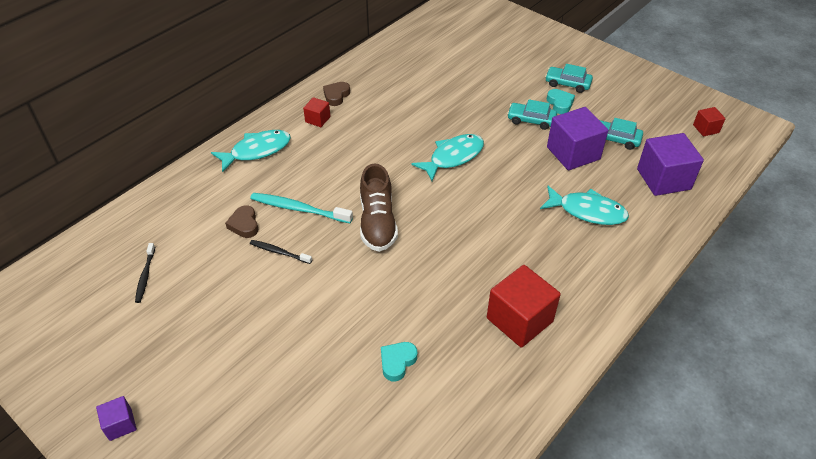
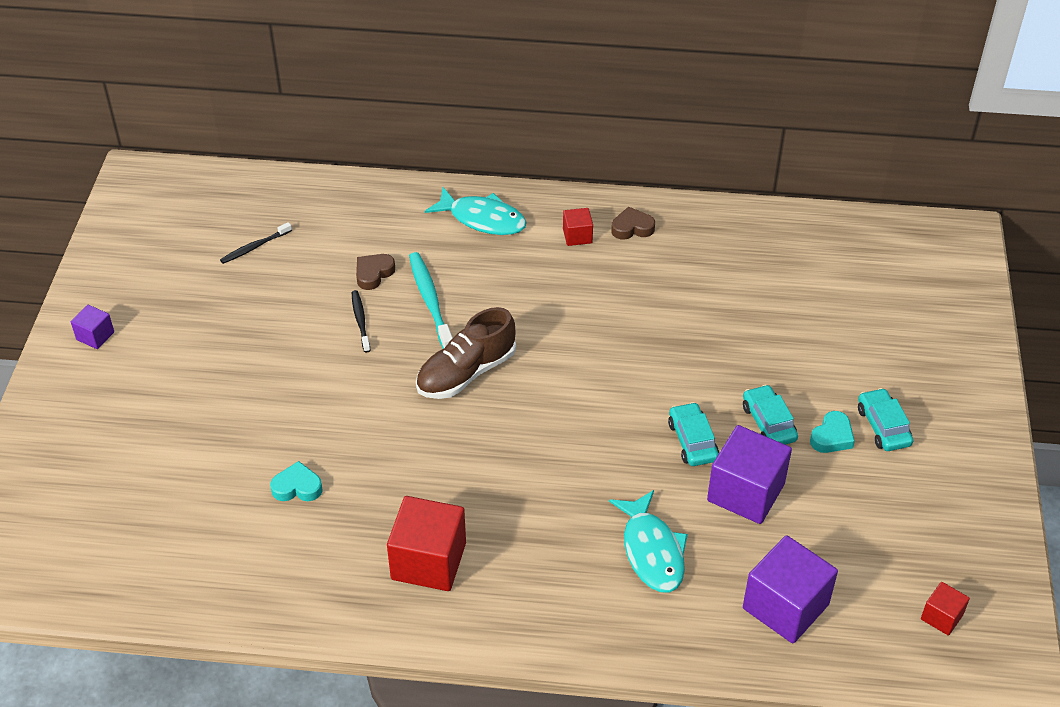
camera: 55 degrees right, 0 degrees up
turquoise fish [411,134,484,181] -> none
turquoise car [600,118,643,150] -> turquoise car moved to [668,402,719,466]

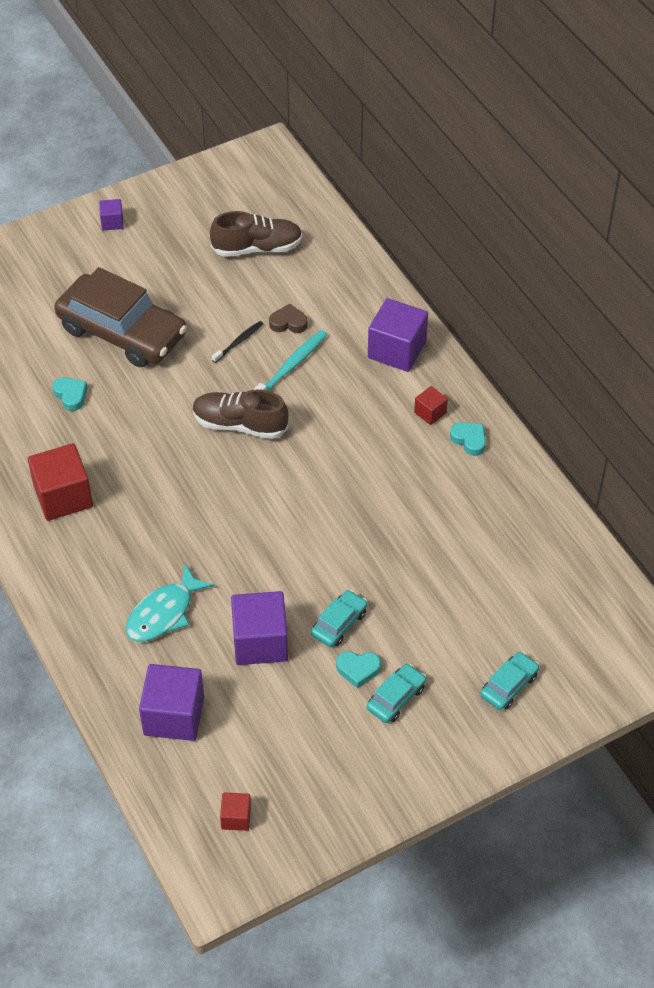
camera: 55 degrees right, 5 degrees up
black toothbrush [220,222,292,264] -> brown shoe [210,211,302,257]
turquoise fish [425,187,527,235] -> purple cube [368,298,428,372]
brown heart [611,207,655,240] -> turquoise heart [450,422,486,456]
turquoise car [668,402,719,466] -> turquoise car moved to [480,652,539,710]
none -> brown car [54,267,187,367]

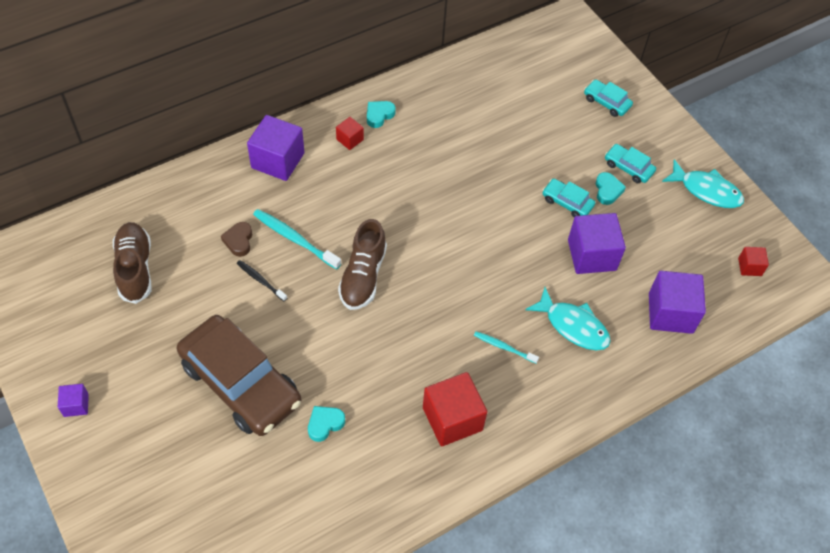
camera: 95 degrees left, 5 degrees up
brown car [54,267,187,367] -> brown car turned 105 degrees clockwise [177,315,301,436]
none -> turquoise toothbrush [474,331,539,363]
none -> turquoise fish [662,159,744,208]

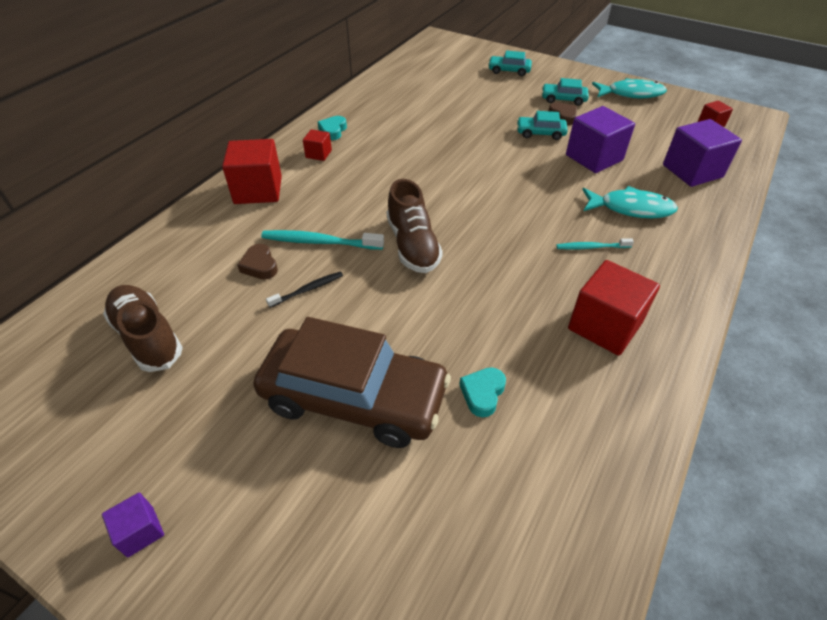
camera: 25 degrees left, 10 degrees down
black toothbrush [237,260,287,301] -> black toothbrush turned 135 degrees clockwise [266,271,343,308]
purple cube [247,115,304,181] -> red cube [222,139,282,204]
turquoise heart [596,172,626,205] -> brown heart [549,102,577,125]

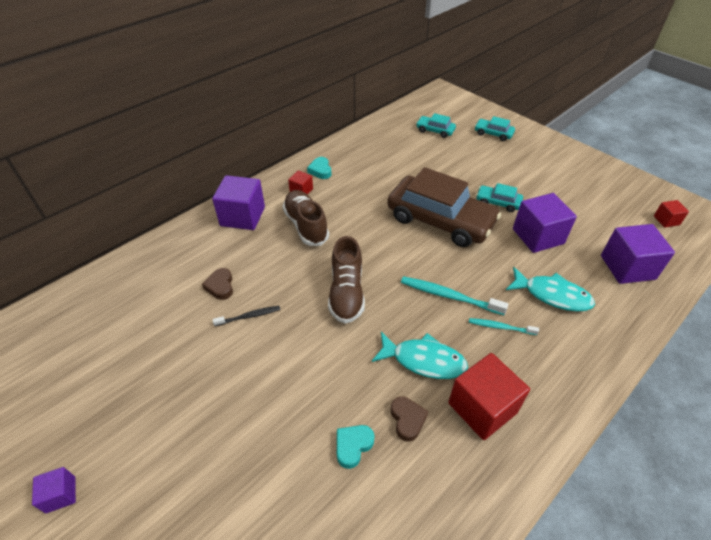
camera: 15 degrees right, 0 degrees up
brown shoe [103,285,183,372] -> brown shoe moved to [283,190,329,246]
red cube [222,139,282,204] -> purple cube [212,175,265,230]
brown car [253,317,451,448] -> brown car moved to [387,167,501,247]
turquoise toothbrush [261,230,384,250] -> turquoise toothbrush moved to [401,276,508,315]
turquoise heart [317,116,347,140] -> turquoise heart turned 45 degrees counterclockwise [307,157,331,179]
turquoise car [542,78,589,106] -> turquoise car moved to [416,113,456,138]
brown heart [549,102,577,125] -> brown heart moved to [391,396,428,441]
turquoise fish [592,78,667,98] -> turquoise fish moved to [372,332,468,379]

